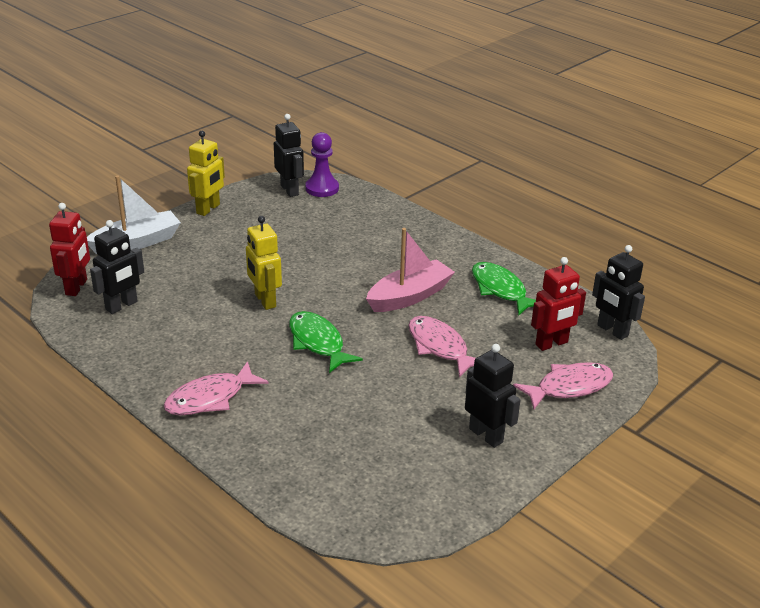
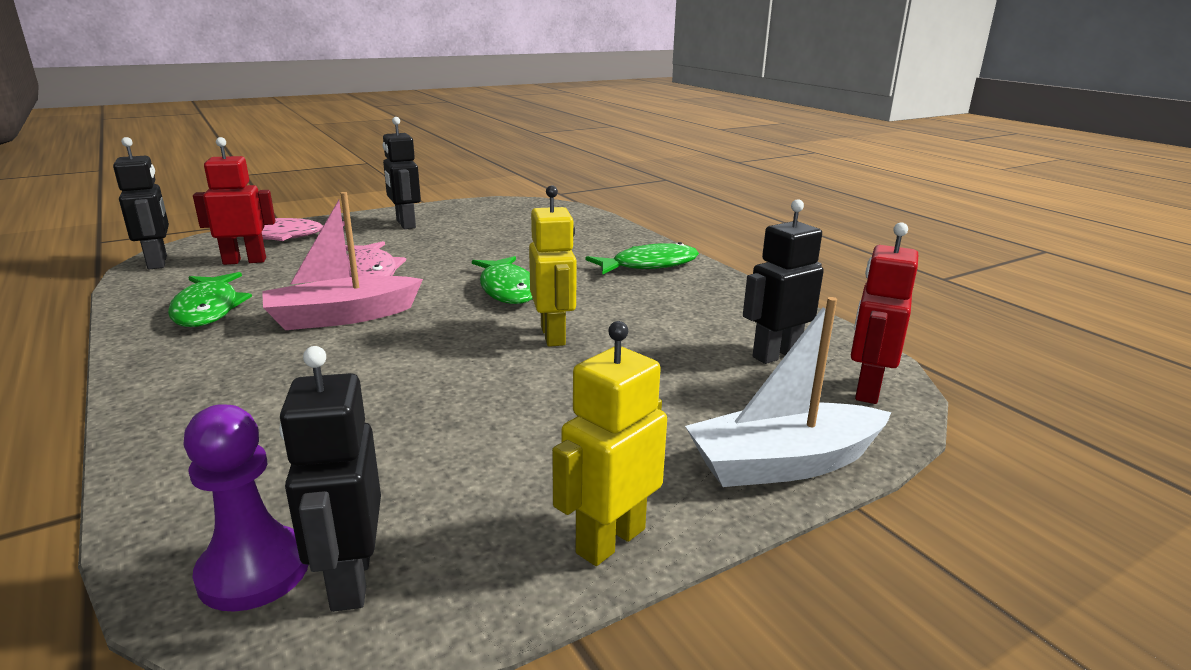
camera: 165 degrees left, 10 degrees down
pink fish [164,361,269,416] -> green fish [585,242,699,275]

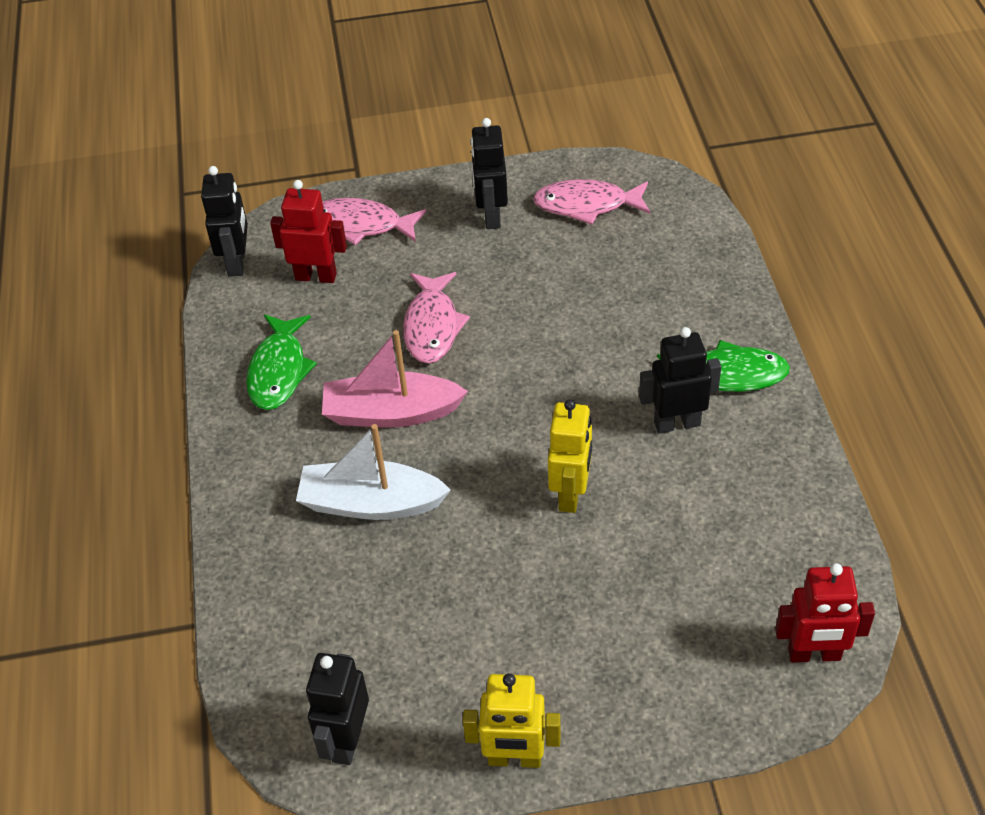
camera: 25 degrees right, 25 degrees up
purple pawn [183,404,308,612] -> none
green fish [472,256,533,304] -> none
yellow robot [552,321,667,566] -> yellow robot turned 150 degrees counterclockwise [463,673,561,768]
white boat [685,297,891,487] -> white boat moved to [296,424,451,520]
black robot [743,199,824,364] -> black robot moved to [639,327,721,433]
red robot [851,222,918,404] -> red robot turned 135 degrees counterclockwise [775,563,875,662]
none -> pink fish [533,179,651,225]

